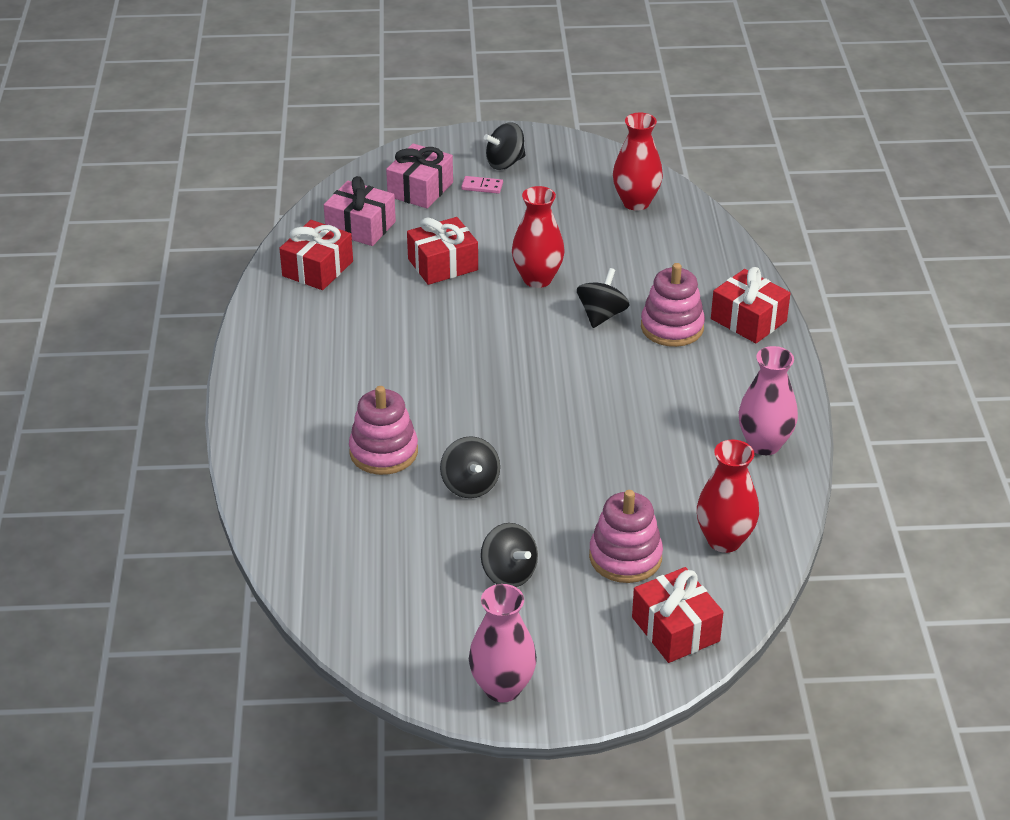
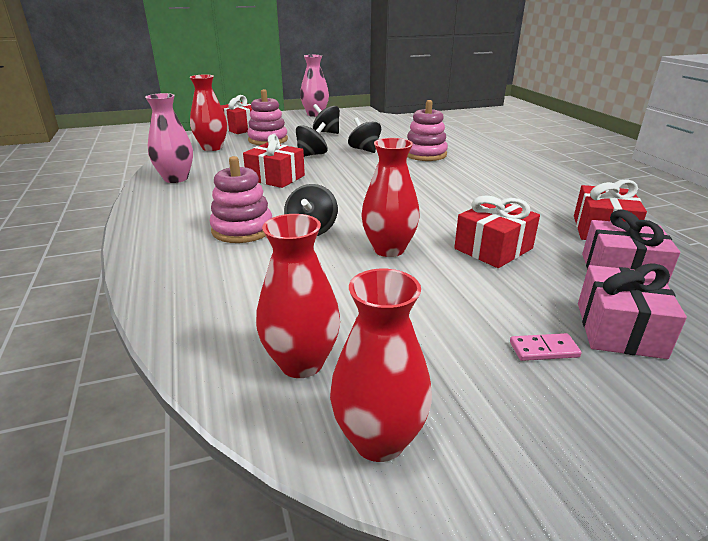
camera: 165 degrees right, 10 degrees down
black spinning top [484,122,525,170] -> black spinning top moved to [296,122,328,157]
red gift [711,267,791,343] -> red gift moved to [243,134,305,188]
none -> red vase [330,269,432,462]

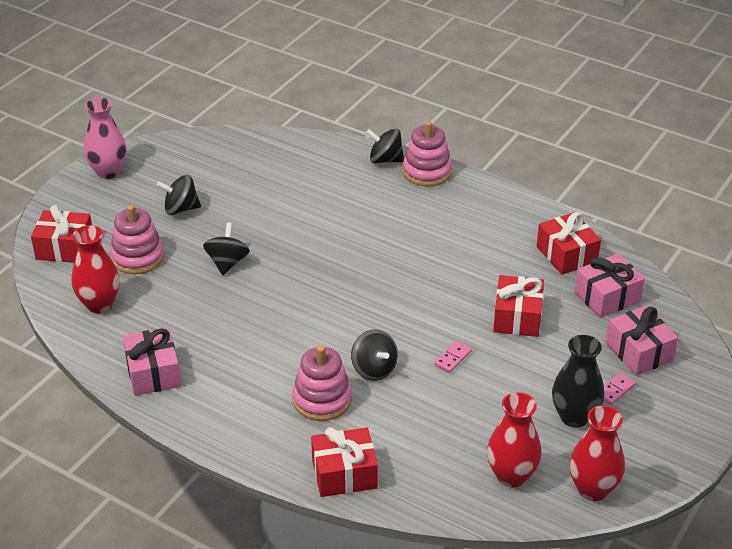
camera: 40 degrees left, 10 degrees up
pink vase [145,93,193,183] -> pink gift [123,327,181,396]
red gift [243,134,305,188] -> red gift moved to [311,427,378,497]
black spinning top [348,118,381,153] -> black spinning top moved to [366,129,404,163]
red vase [361,138,420,257] -> pink domino [434,341,472,373]
pink stacking toy [407,100,448,161] -> pink stacking toy moved to [403,121,452,186]
none -> black vase [552,335,604,428]

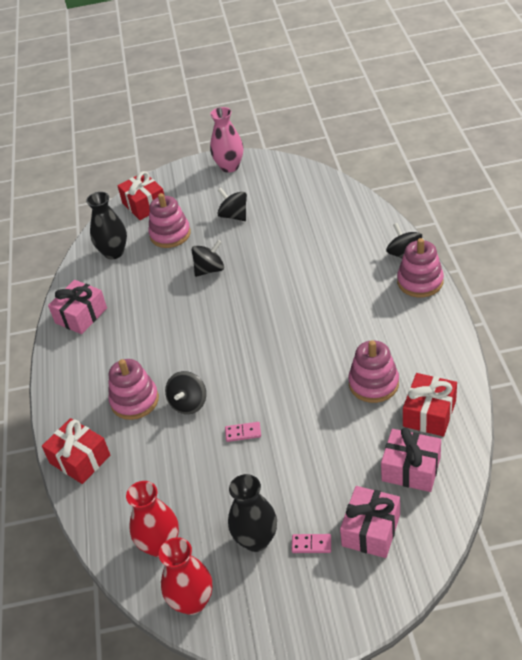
camera: 55 degrees right, 5 degrees up
red vase [71,225,120,313] -> black vase [86,192,127,259]
red gift [493,275,544,337] -> none
none -> pink stacking toy [348,340,399,403]

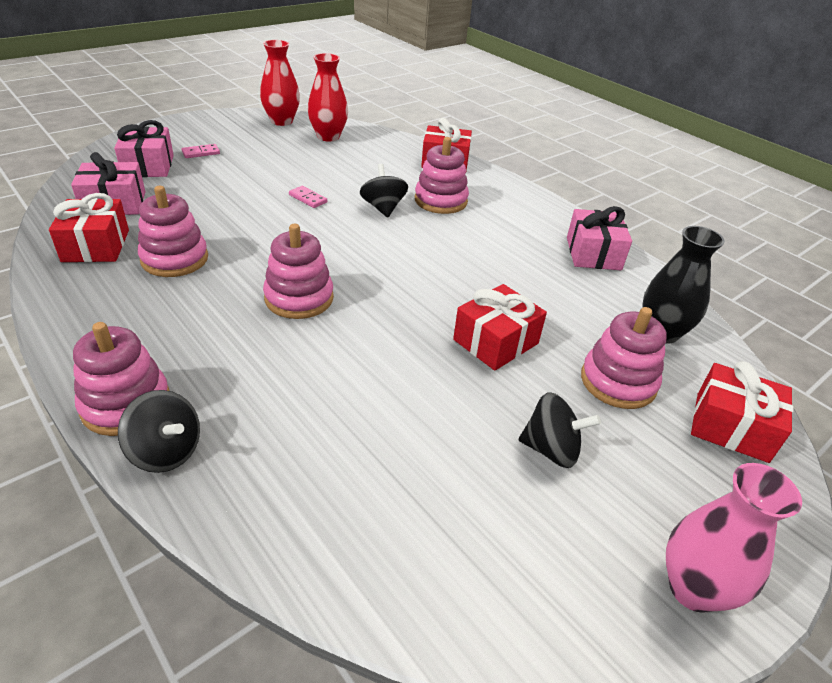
camera: 140 degrees right, 5 degrees down
black spinning top [192,240,224,277] -> red gift [453,284,547,371]
pink domino [225,422,261,442] -> pink domino turned 75 degrees clockwise [289,186,327,208]
black vase [228,474,277,552] -> none
none -> pink stacking toy [263,224,334,319]

